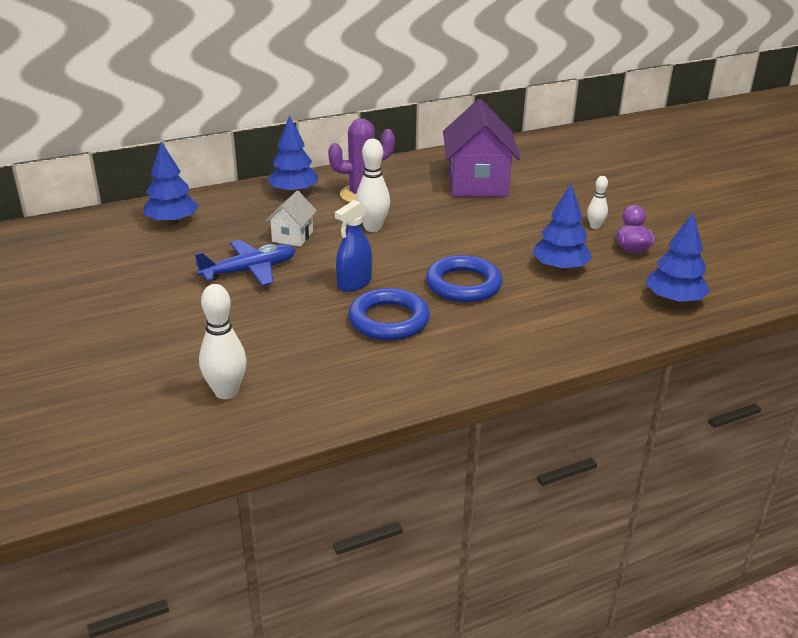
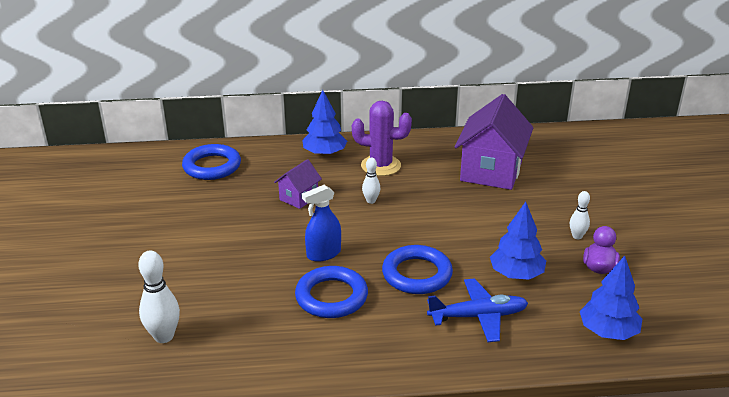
camera: 20 degrees right, 0 degrees up
blue tree [144,142,199,225] -> blue ring [182,144,241,180]
blue plane [195,240,296,286] -> blue plane moved to [427,278,528,342]
white house [266,191,317,247] -> purple house [274,159,322,209]
white bowling pin [356,139,390,232] -> white bowling pin [362,157,380,204], size x0.59

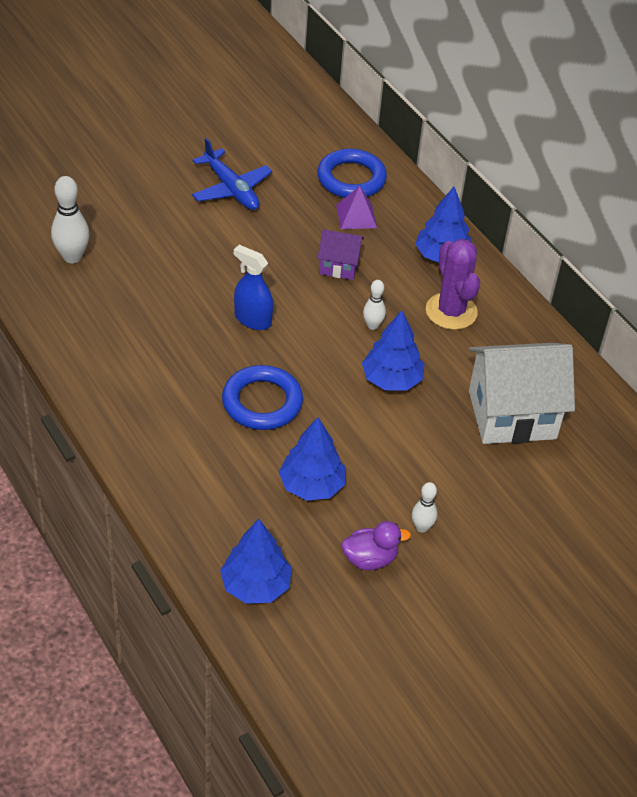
camera: 60 degrees right, 15 degrees up
blue ring [295,266,368,318] -> none
blue plane [427,278,528,342] -> blue plane moved to [192,138,272,210]
purple house [455,94,533,190] -> white house [469,343,575,444]
none -> purple pyramid [336,186,377,229]
none -> blue tree [362,310,424,390]

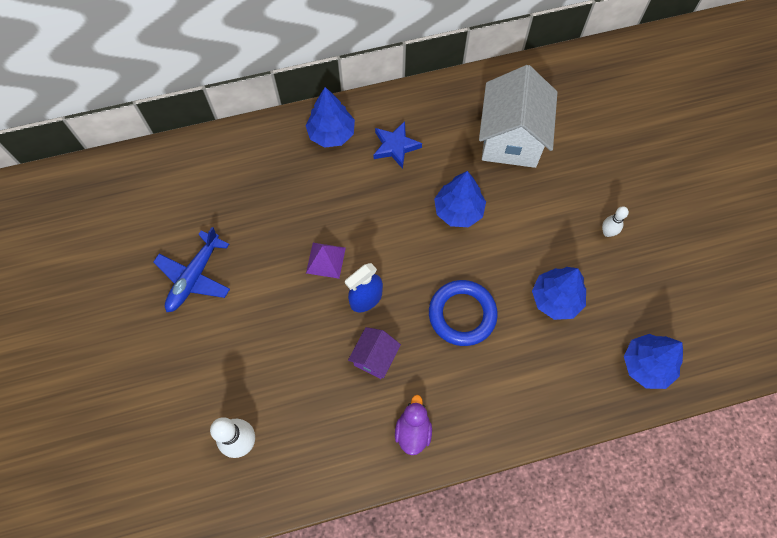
camera: 70 degrees left, 20 degrees up
blue plane [192,138,272,210] -> blue plane turned 135 degrees clockwise [153,227,230,312]
blue ring [317,149,387,198] -> none
purple house [317,229,364,280] -> purple house moved to [348,327,401,379]
purple pyramid [336,186,377,229] -> purple pyramid moved to [306,243,346,279]
purple duck [341,521,411,570] -> purple duck moved to [395,395,432,455]
white bowling pin [363,280,386,330] -> none
purple cactus [426,239,480,330] -> blue star [373,121,422,169]

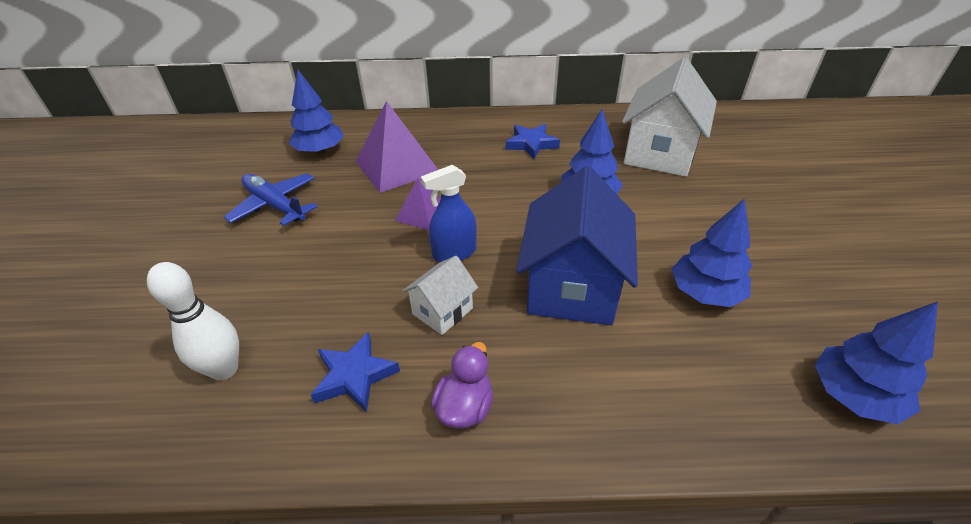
camera: 15 degrees right, 25 degrees down
blue plane [153,227,230,312] -> blue plane turned 90 degrees clockwise [224,173,318,226]
blue tree [305,87,355,148] -> blue tree moved to [289,70,344,154]
purple house [348,327,401,379] -> white house [402,256,478,335]
blue ring [429,280,498,346] -> blue house [516,166,638,325]
white bowling pin [602,206,629,237] -> none
none -> blue star [311,332,400,413]
none -> purple pyramid [355,101,438,193]

